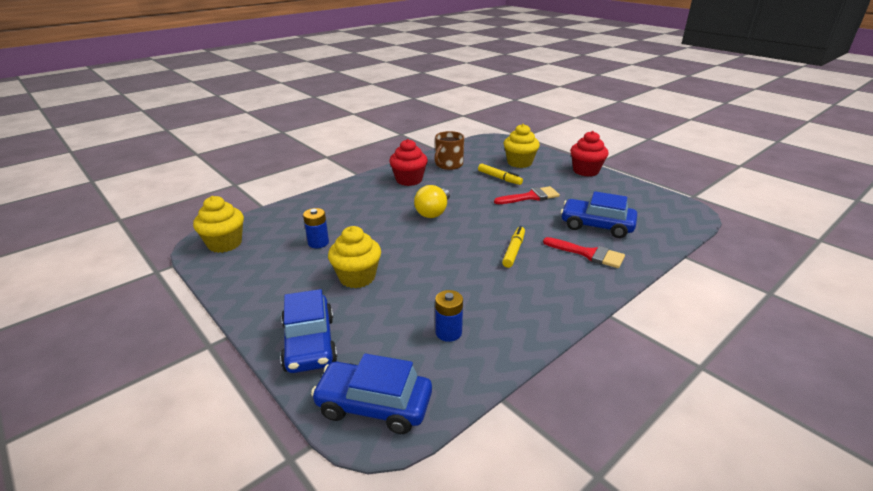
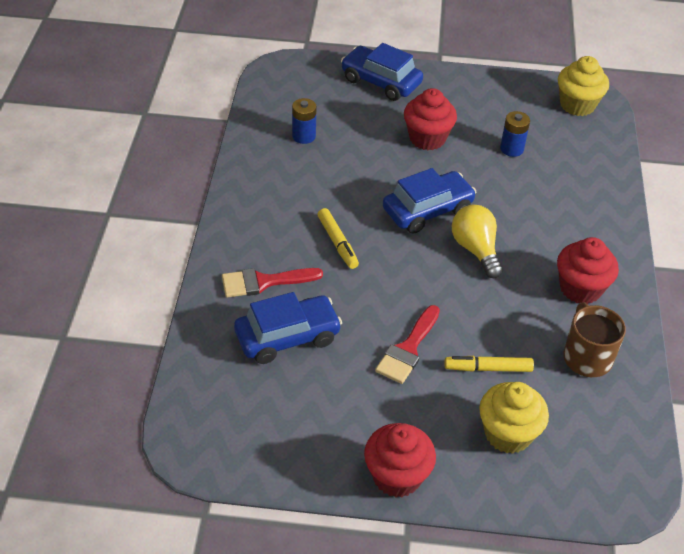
camera: 135 degrees right, 15 degrees up
blue car [311,354,432,434] -> blue car moved to [383,168,476,234]
yellow cupcake [328,226,381,288] -> red cupcake [404,88,457,150]

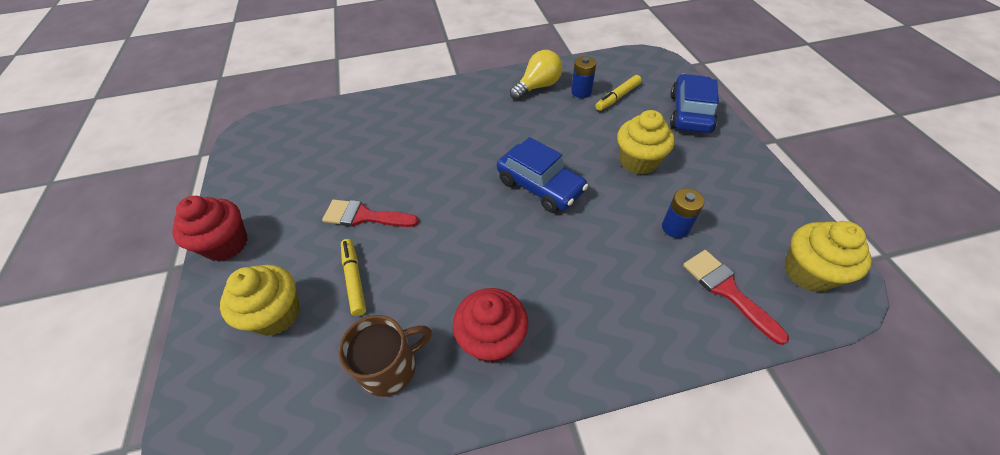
camera: 75 degrees right, 5 degrees up
red brush [222,268,323,298] -> red brush moved to [683,250,789,345]
blue car [234,292,342,364] -> none
yellow marker [318,208,359,269] -> yellow marker moved to [595,75,642,111]
red cupcake [404,88,457,150] -> yellow cupcake [617,110,675,175]
yellow light bulb [452,205,503,278] -> yellow light bulb moved to [510,50,563,100]

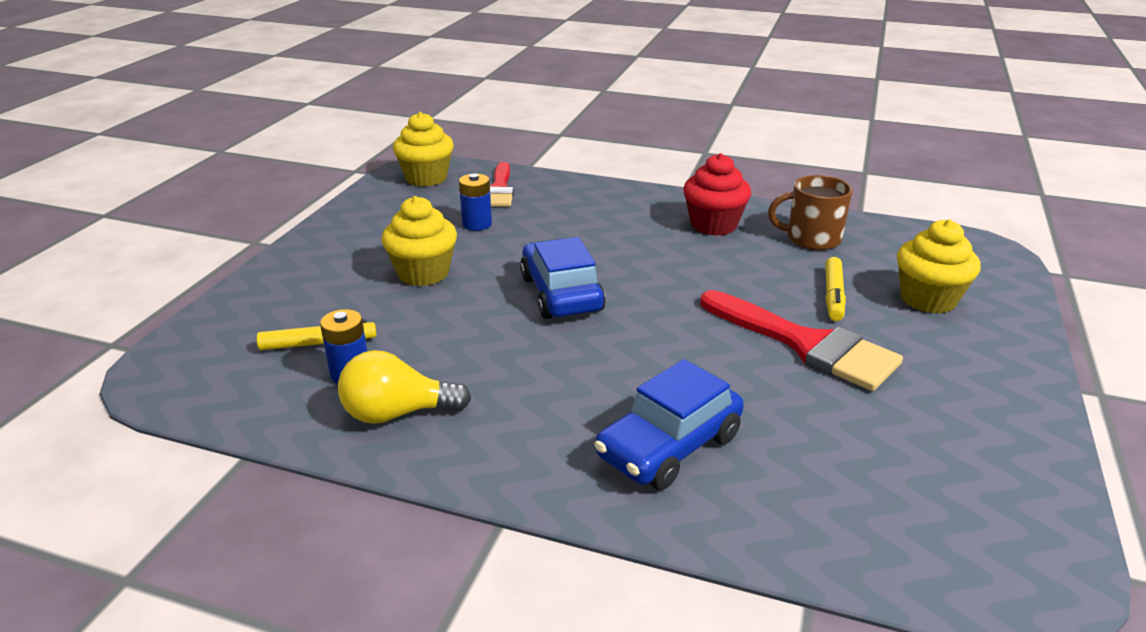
camera: 150 degrees left, 20 degrees down
red cupcake [172,196,248,261] -> none
red brush [322,200,419,227] -> red brush [700,290,903,391], size x1.53
blue car [670,74,719,133] -> blue car moved to [595,359,744,490]

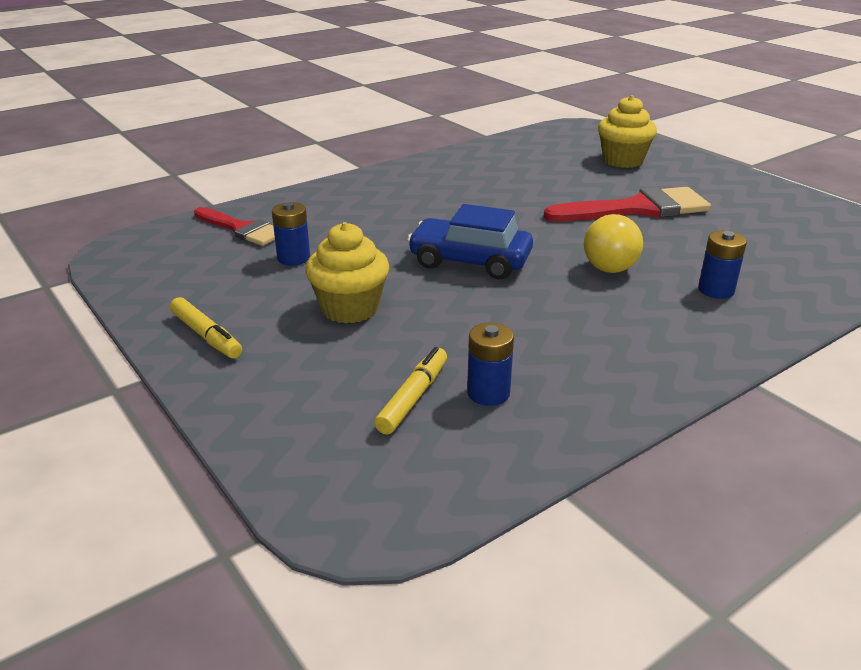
camera: 55 degrees left, 0 degrees up
yellow light bulb [338,350,471,424] -> yellow light bulb moved to [584,214,643,273]
yellow cupcake [393,112,454,187] -> none
blue car [595,359,744,490] -> blue battery [698,231,747,299]
red cupcake [683,153,751,236] -> none
brown mug [768,175,853,250] -> none
yellow marker [825,257,846,321] -> yellow marker moved to [170,297,242,359]

